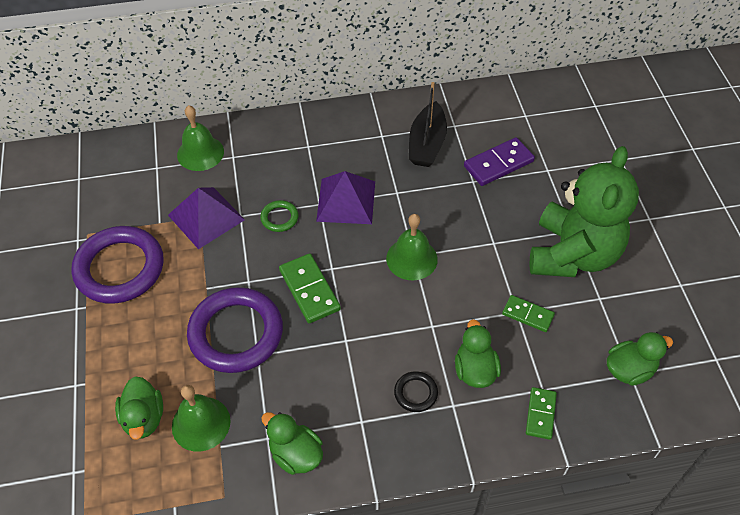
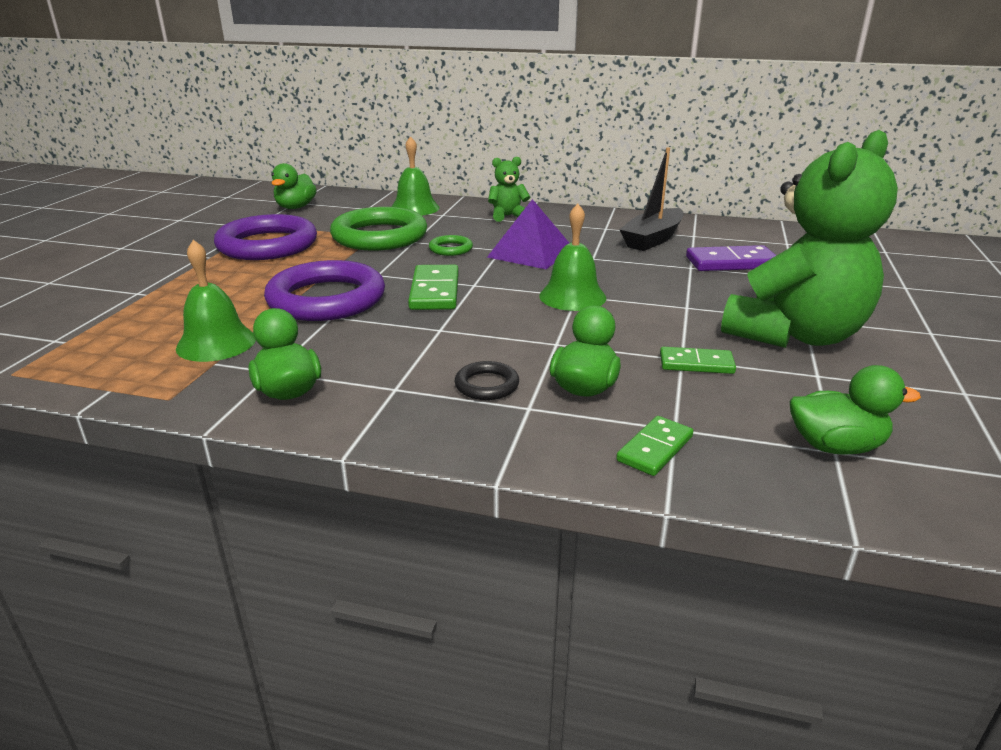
camera: 25 degrees right, 25 degrees down
green duck [115,376,163,440] -> green duck moved to [271,163,317,209]
purple pyramid [168,187,245,249] -> green ring [330,207,427,250]
green domino [502,295,555,332] -> green domino turned 45 degrees counterclockwise [660,347,736,374]
none -> green teddy bear [488,157,530,222]

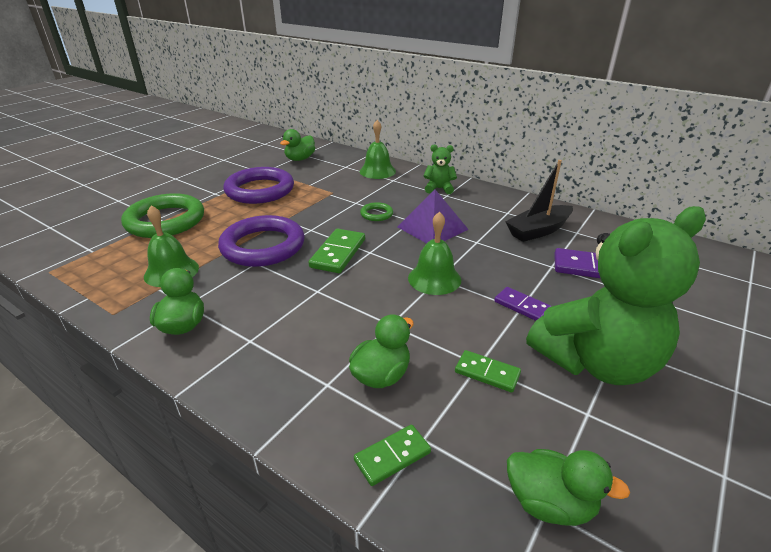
camera: 20 degrees right, 5 degrees up
green ring [330,207,427,250] -> green ring moved to [121,193,204,238]
black ring [454,361,519,400] -> none
none -> purple domino [494,287,552,321]

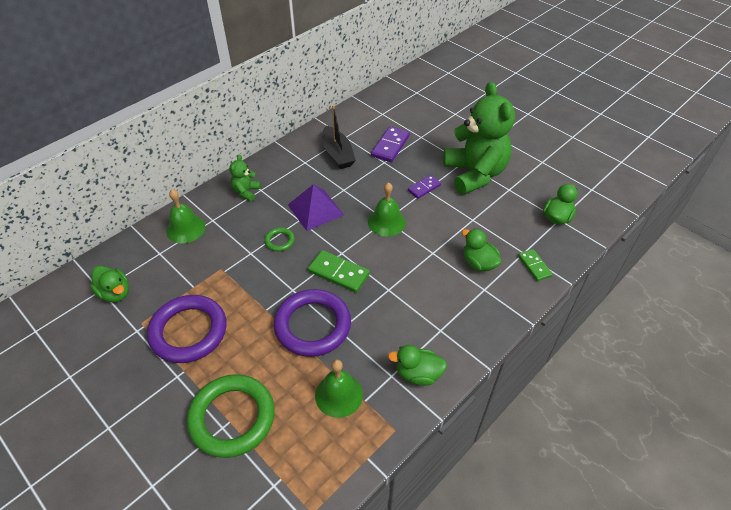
camera: 80 degrees left, 15 degrees up
green domino [455,350,521,392] -> none

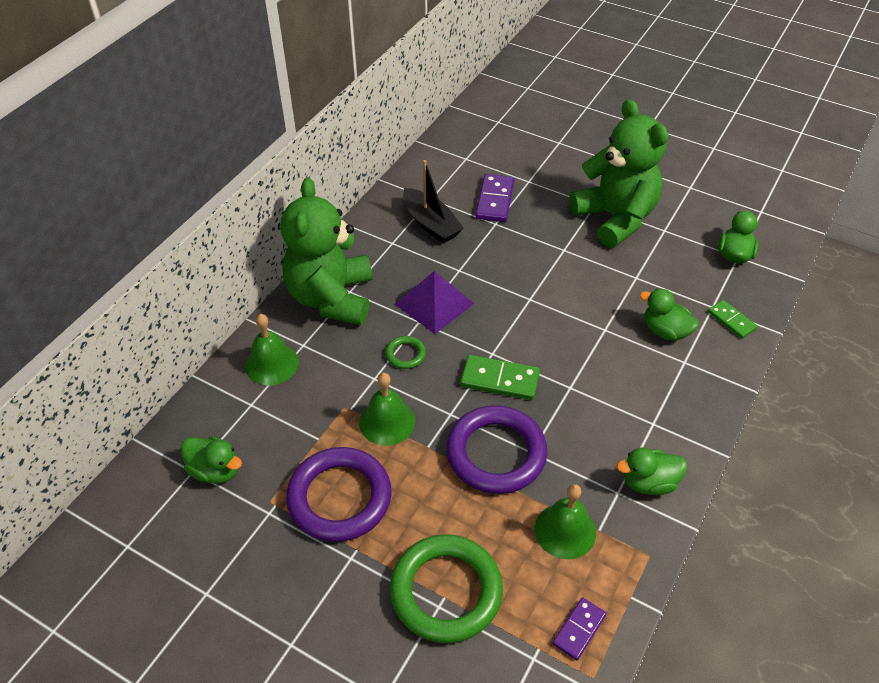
camera: 15 degrees left, 0 degrees up
green teddy bear [229,155,261,201] -> green teddy bear [281,177,372,325], size x2.35
green bell [368,182,406,236] -> green bell moved to [359,373,415,446]
purple domino [408,175,441,199] -> purple domino moved to [553,597,606,660]

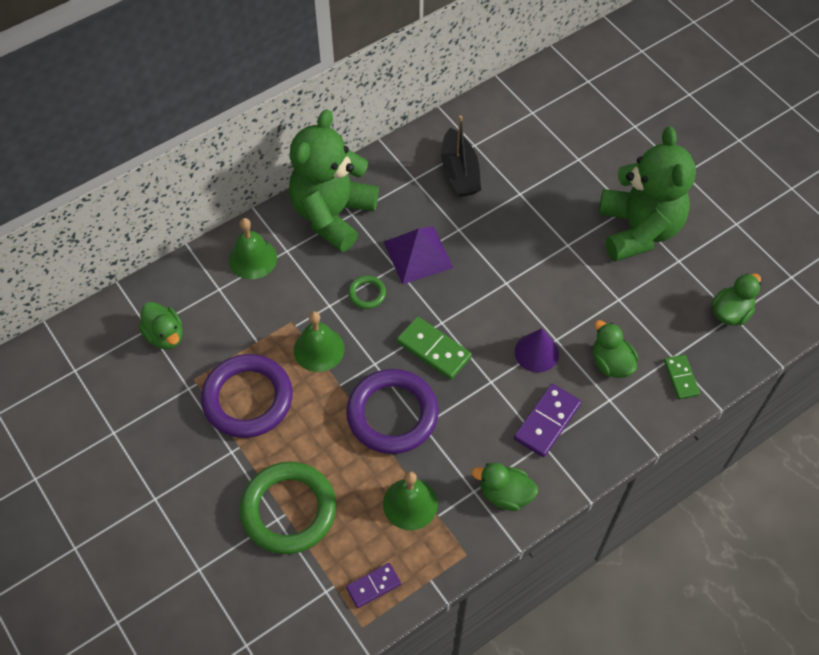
camera: 25 degrees right, 10 degrees up
purple domino [476,174,514,222] -> purple domino moved to [514,384,581,457]
none -> purple cone [515,328,559,372]

